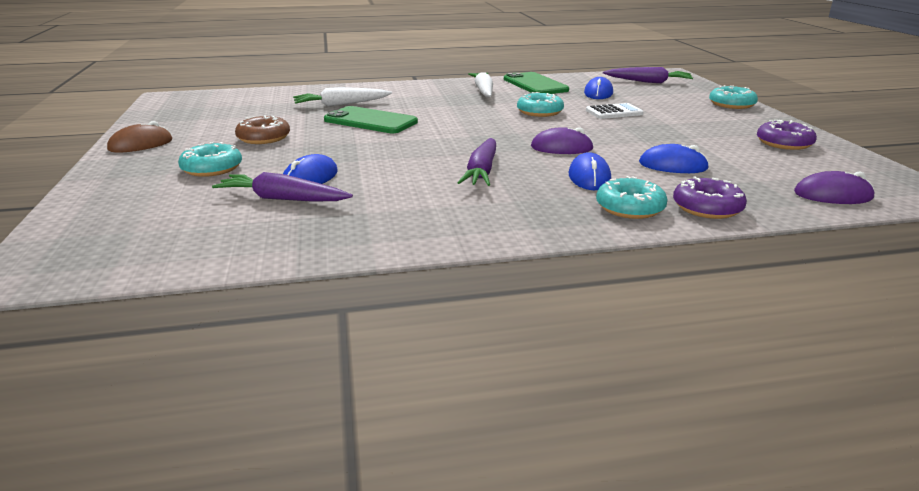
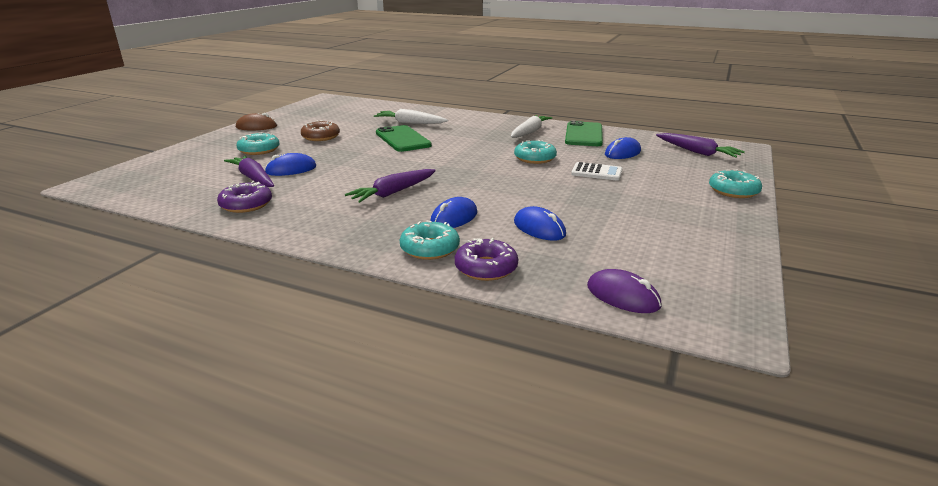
camera: 35 degrees right, 0 degrees up
purple mouse [531,127,594,154] -> none
purple donut [757,120,817,150] -> purple donut moved to [217,181,272,213]

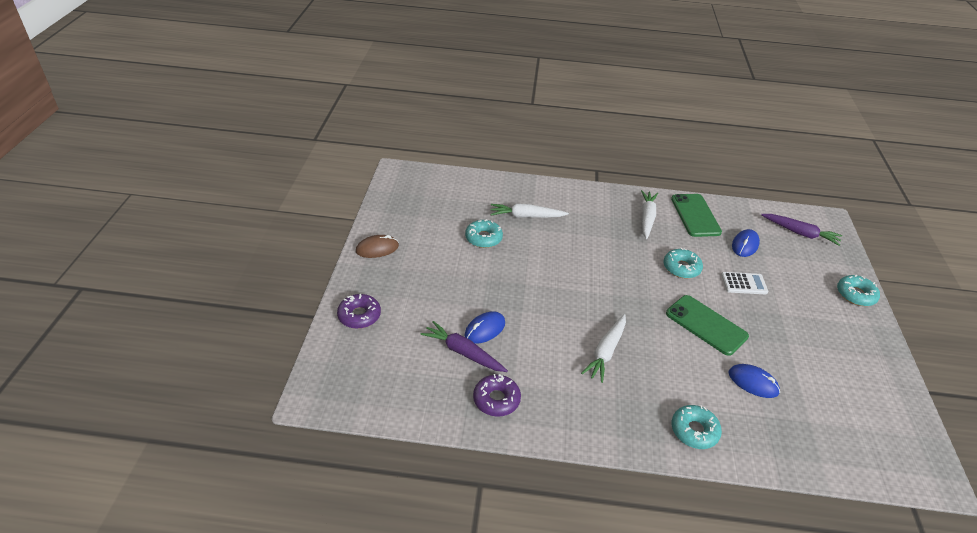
camera: 20 degrees left, 15 degrees up
turquoise donut [237,133,279,155] -> turquoise donut moved to [465,219,503,248]
brown donut [301,121,340,141] -> none
purple carrot [345,169,436,203] -> white carrot [581,314,626,383]
green phone [376,125,432,152] -> green phone moved to [666,295,749,356]
blue mouse [430,197,477,228] -> none
purple donut [455,238,518,281] -> purple donut moved to [337,293,381,329]
purple mouse [587,269,662,313] -> none

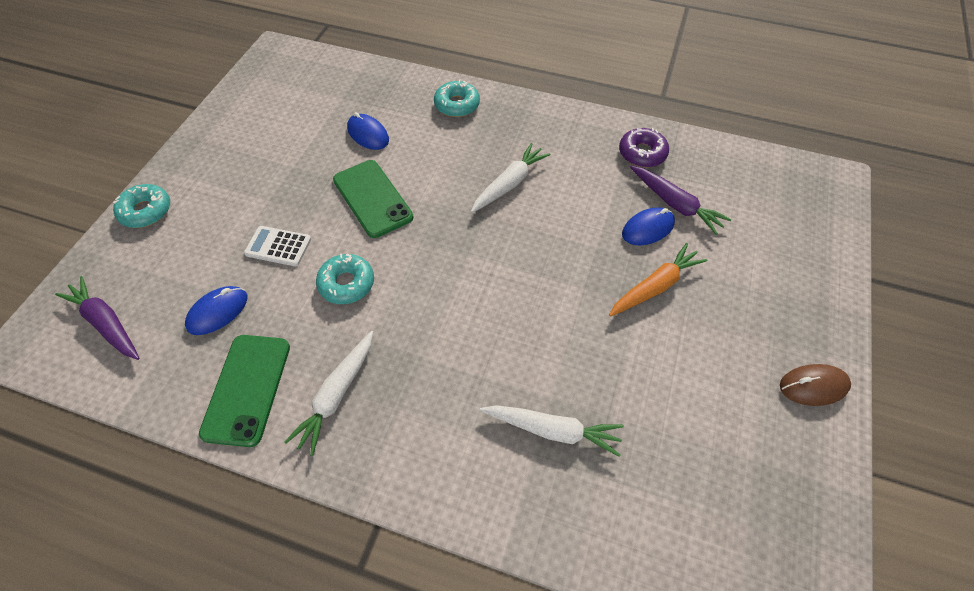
camera: 165 degrees left, 15 degrees up
purple donut [337,293,381,329] -> none
turquoise donut [465,219,503,248] -> none
none -> orange carrot [609,243,708,317]

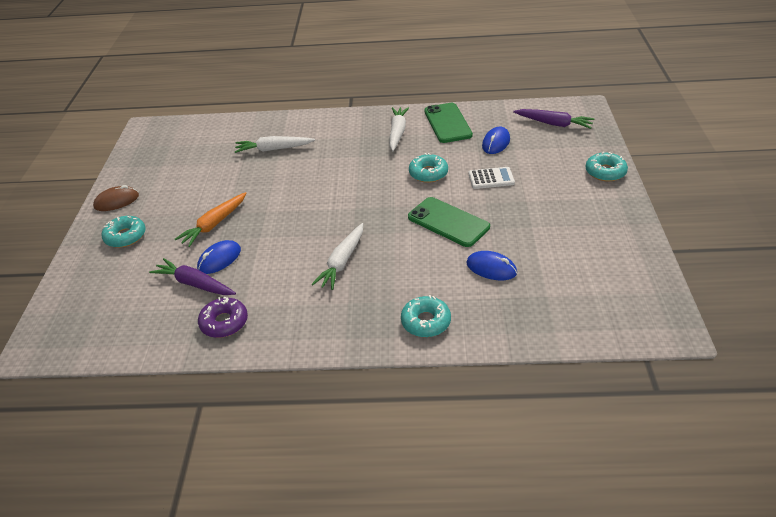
camera: 165 degrees right, 15 degrees down
none -> turquoise donut [102,216,146,248]

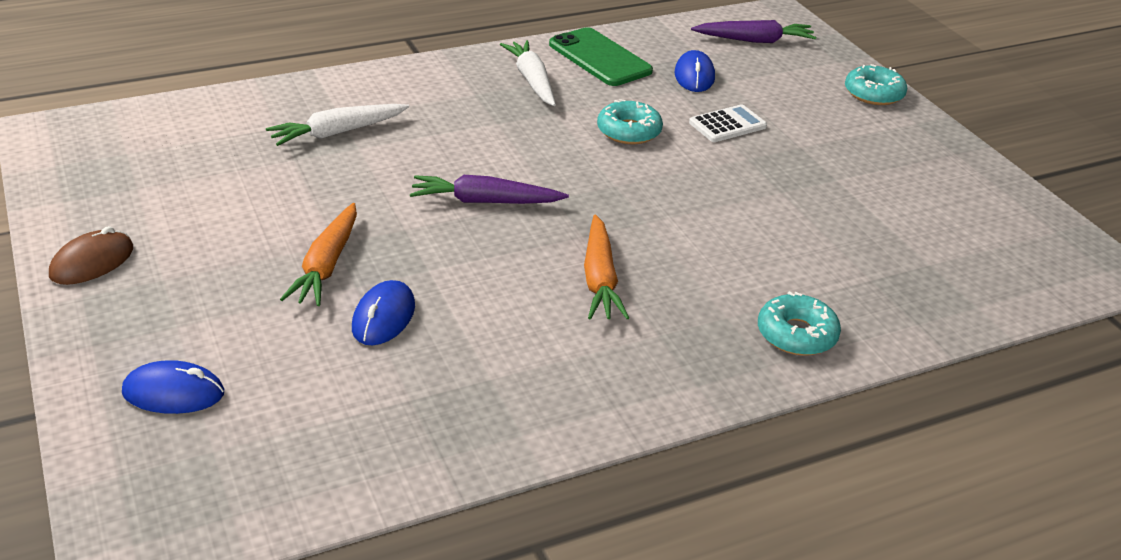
camera: 30 degrees left, 5 degrees down
turquoise donut [102,216,146,248] -> none
purple carrot [149,258,236,295] -> purple carrot moved to [410,175,569,204]
purple donut [198,297,248,338] -> none
white carrot [312,223,363,290] -> orange carrot [584,215,629,319]
green phone [408,197,490,247] -> none
blue mouse [466,251,517,280] -> blue mouse moved to [122,360,224,414]

